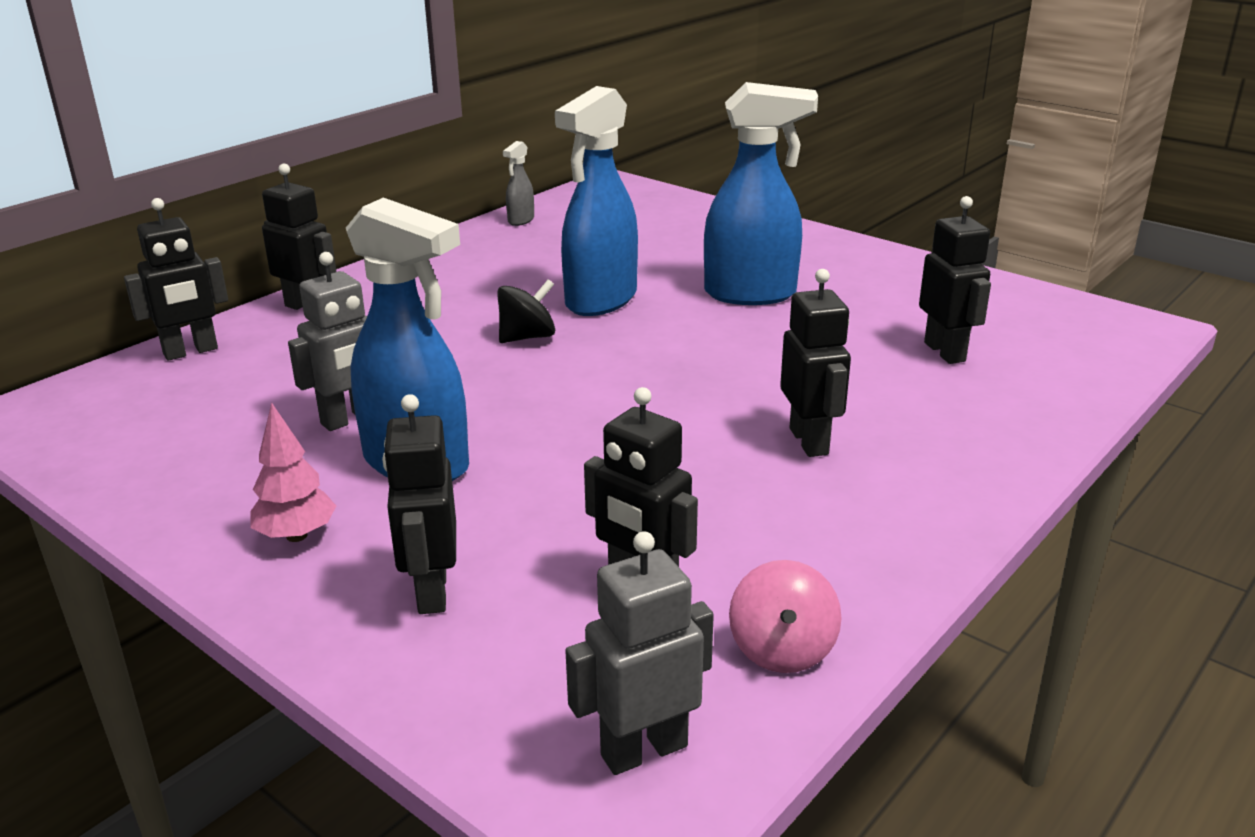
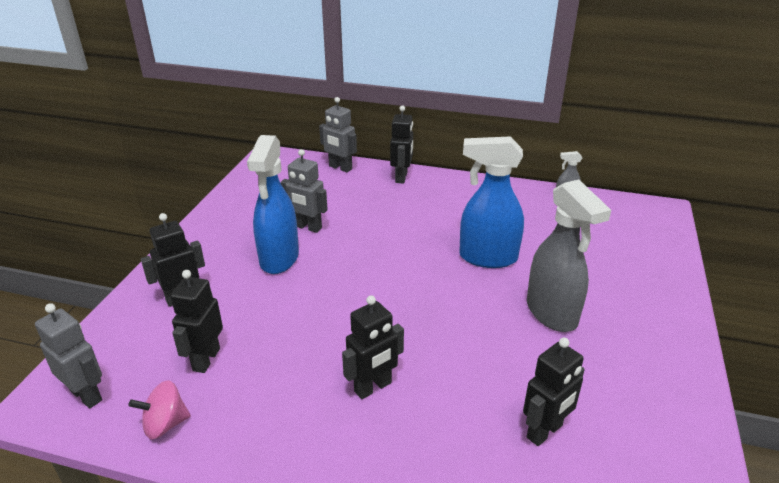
camera: 65 degrees right, 5 degrees up
black robot [124,198,228,361] -> grey robot [319,97,357,172]
pink tree [250,402,336,542] -> none
black spinning top [497,279,555,343] -> none
blue spray bottle [704,82,818,305] -> grey spray bottle [527,179,611,332]

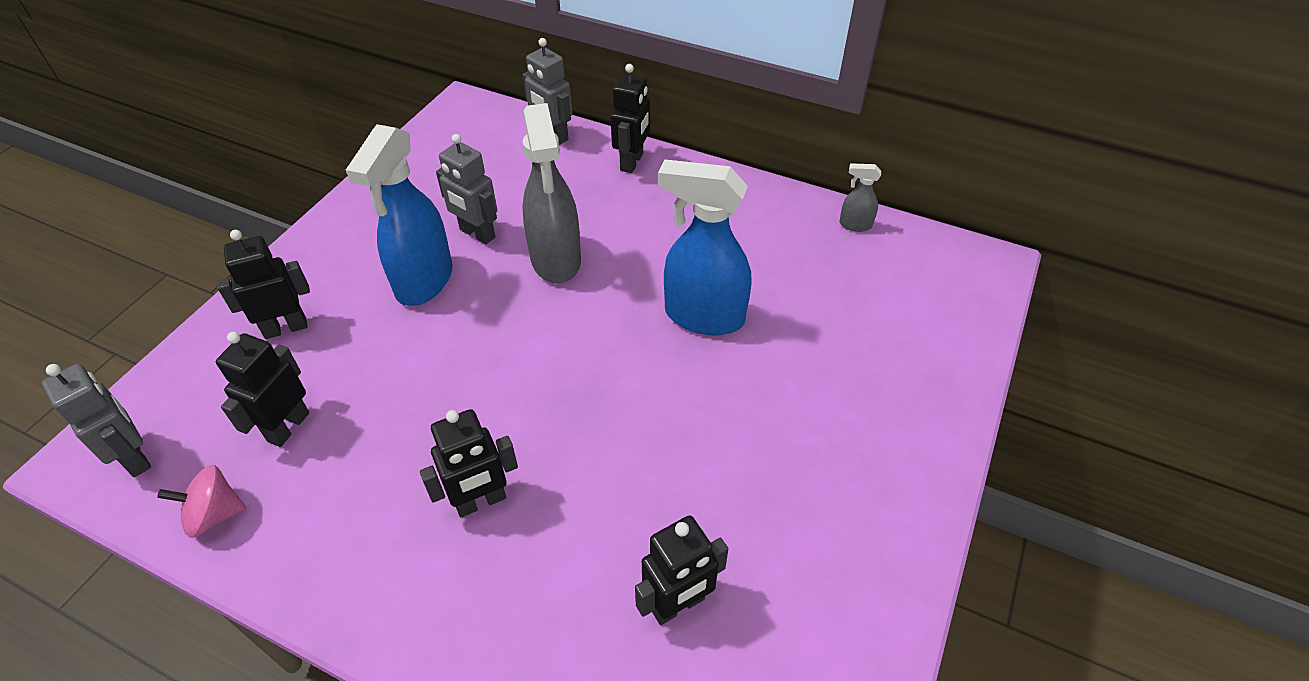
camera: 10 degrees right, 15 degrees up
grey spray bottle [527,179,611,332] -> grey spray bottle moved to [522,103,581,283]

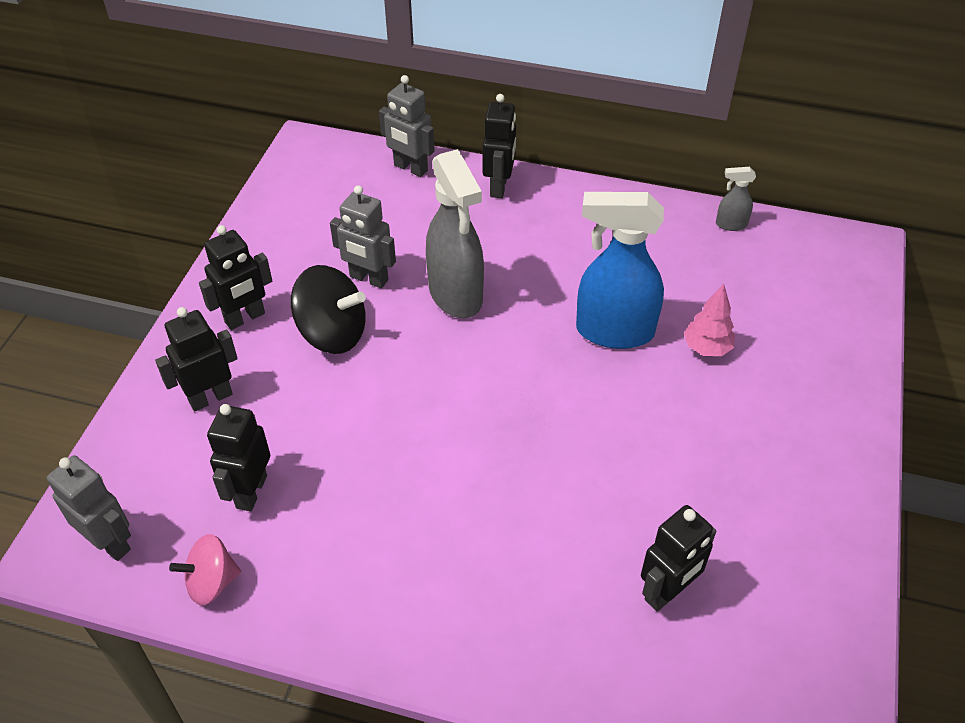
camera: 10 degrees left, 0 degrees up
blue spray bottle [346,124,453,306] -> black spinning top [291,265,366,354]
black robot [420,409,518,517] -> black robot moved to [199,225,272,330]
none -> pink tree [684,284,735,356]

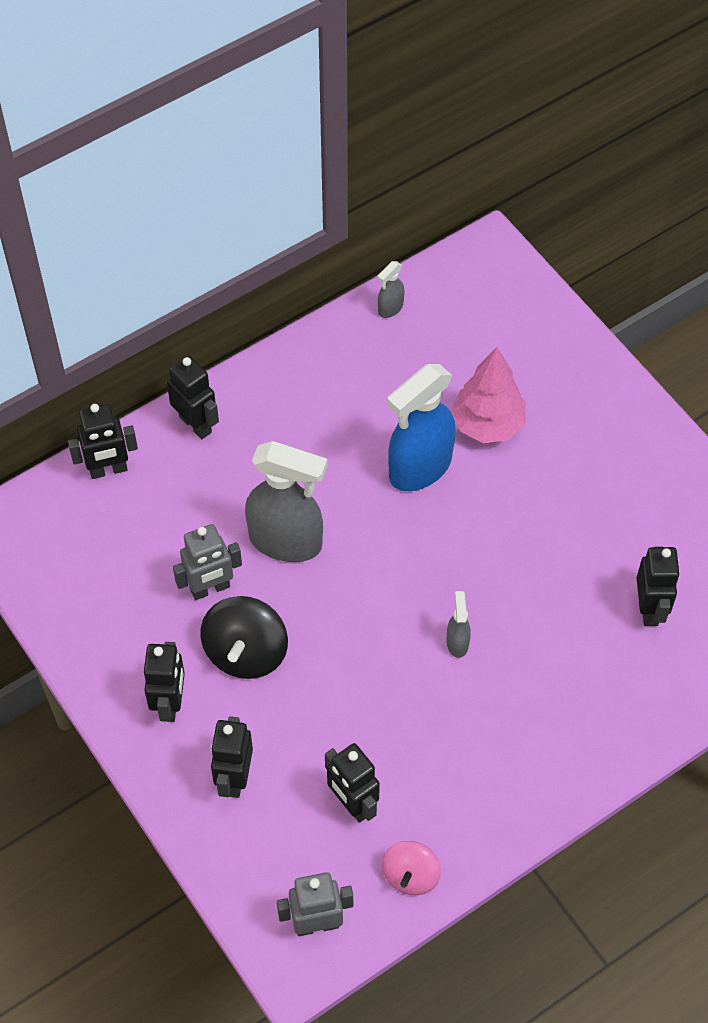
camera: 50 degrees left, 10 degrees up
black spinning top [291,265,366,354] -> black spinning top turned 135 degrees clockwise [201,596,288,679]
grey robot [379,75,434,177] -> black robot [68,404,138,479]
pink tree [684,284,735,356] -> pink tree [451,347,526,443], size x1.61
none -> grey spray bottle [447,591,471,658]

